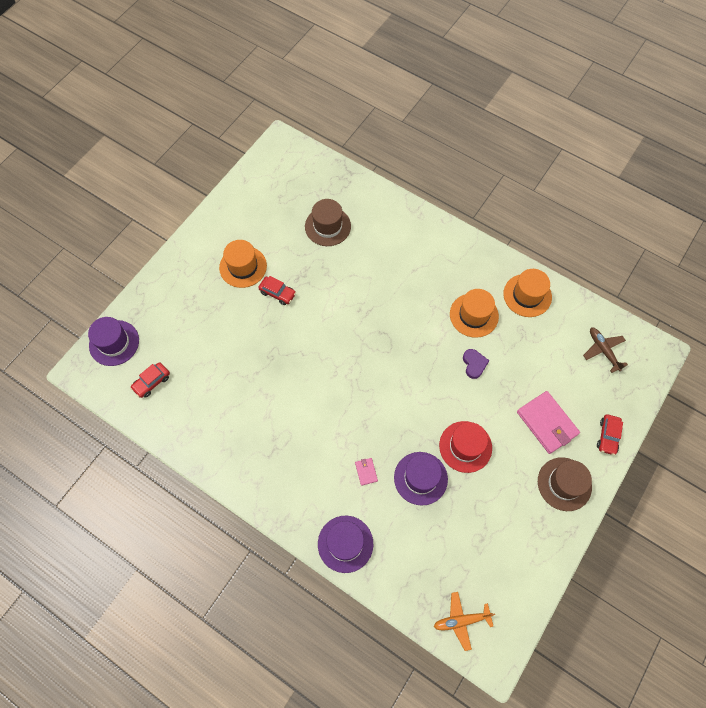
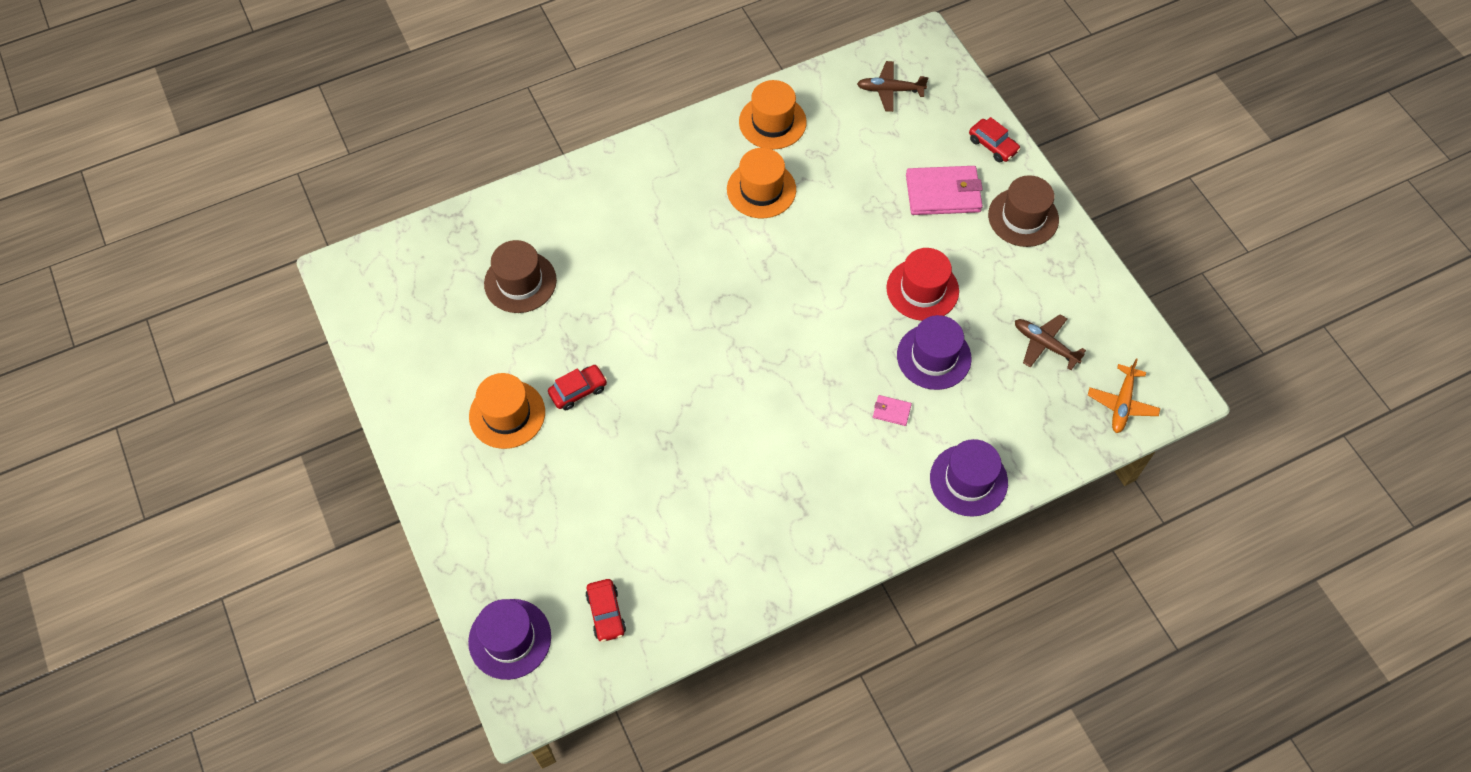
camera: 60 degrees left, 5 degrees down
purple heart [463,349,489,379] -> none
none -> brown plane [1015,314,1086,370]

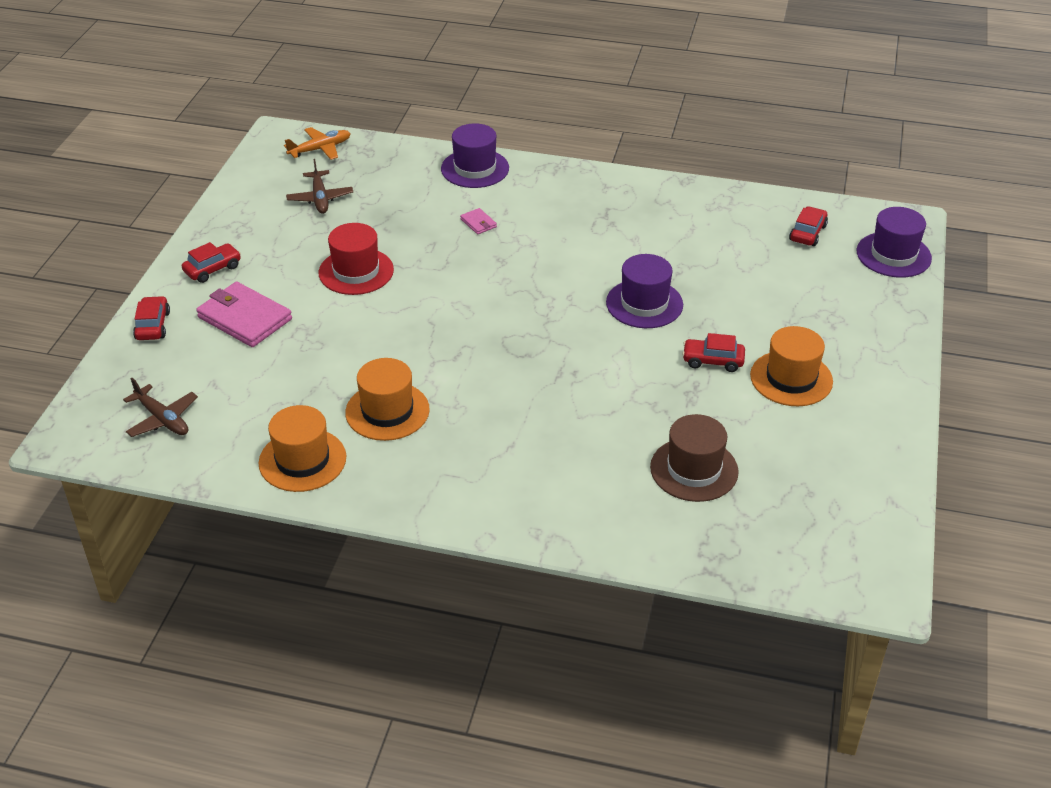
camera: 140 degrees left, 20 degrees down
purple hat [897,315,972,390] -> purple hat moved to [606,254,683,328]
brown hat [988,175,1059,247] -> red car [182,242,241,283]

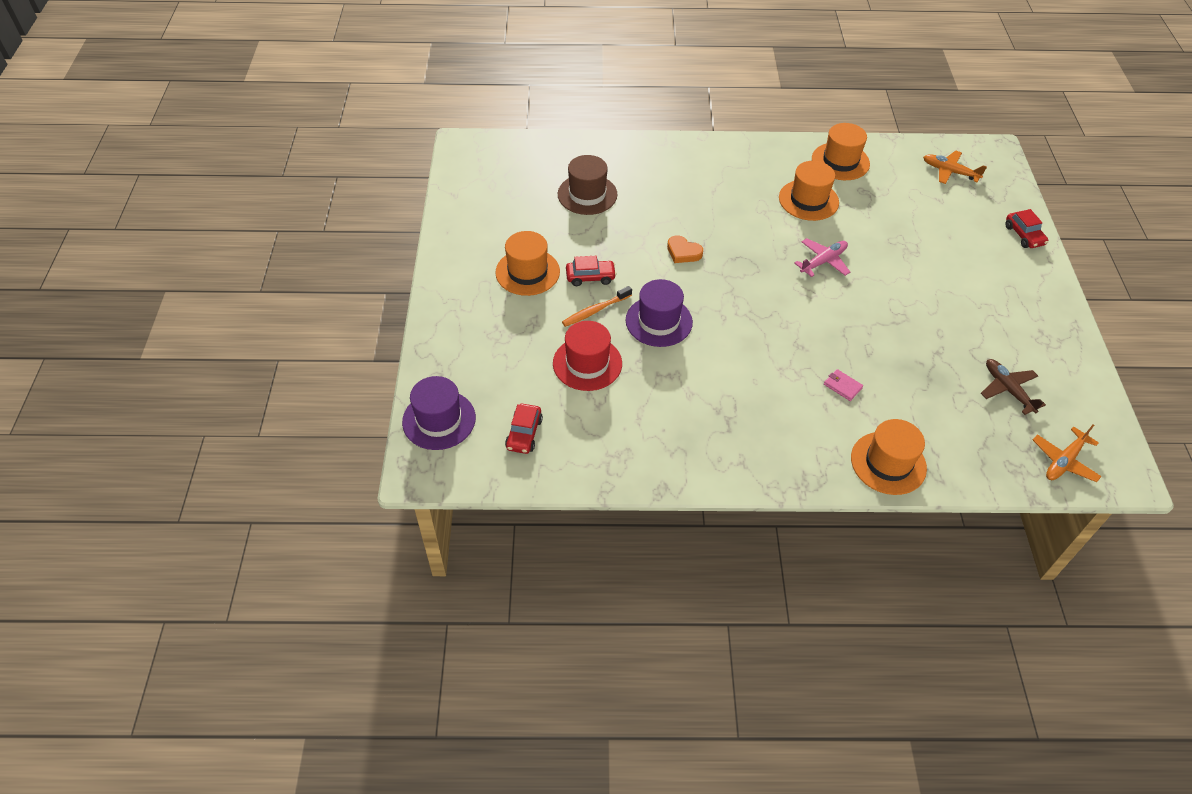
camera: 165 degrees right, 10 degrees up
brown plane [123,378,198,437] -> orange plane [923,151,987,184]
red car [182,242,241,283] -> none
pink wallet [196,282,292,347] -> none
red hat [319,223,394,295] -> red hat moved to [553,321,622,391]
purple hat [441,123,509,188] -> orange hat [851,419,927,495]
none -> orange toothbrush [562,286,632,327]
none -> orange heart [667,235,703,263]
none -> pink plane [794,238,850,277]

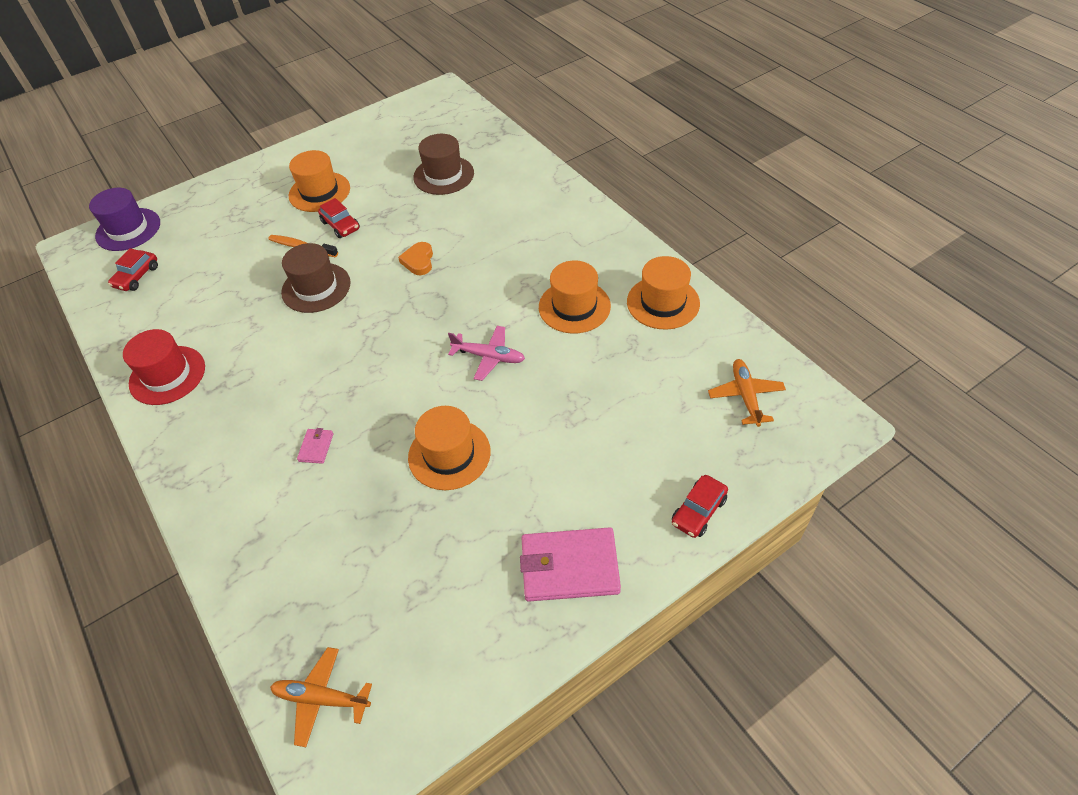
camera: 60 degrees right, 0 degrees up
red car [505,404,543,454] -> red car turned 45 degrees counterclockwise [108,248,158,291]
red hat [553,321,622,391] -> red hat moved to [123,329,205,405]
purple hat [626,279,693,347] -> brown hat [281,243,350,313]
orange hat [851,419,927,495] -> orange hat moved to [408,406,491,490]
brown plane [981,359,1046,415] -> none
none -> pink wallet [520,527,621,602]

